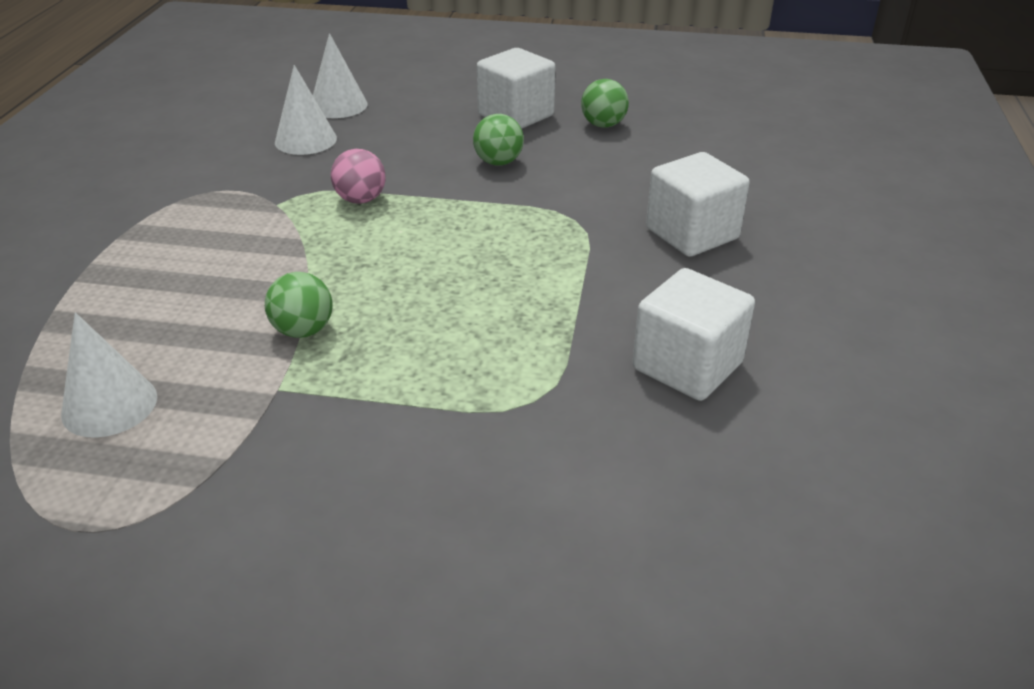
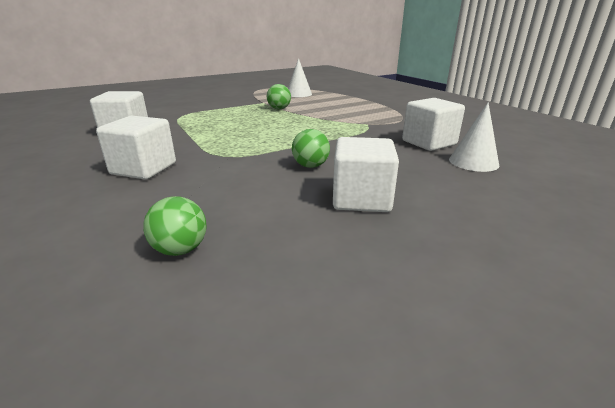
camera: 140 degrees right, 10 degrees down
white cone [275,65,337,155] -> white cube [402,98,465,151]
pink ball [331,149,386,204] -> none
green ball [581,79,629,128] -> green ball moved to [143,196,207,256]

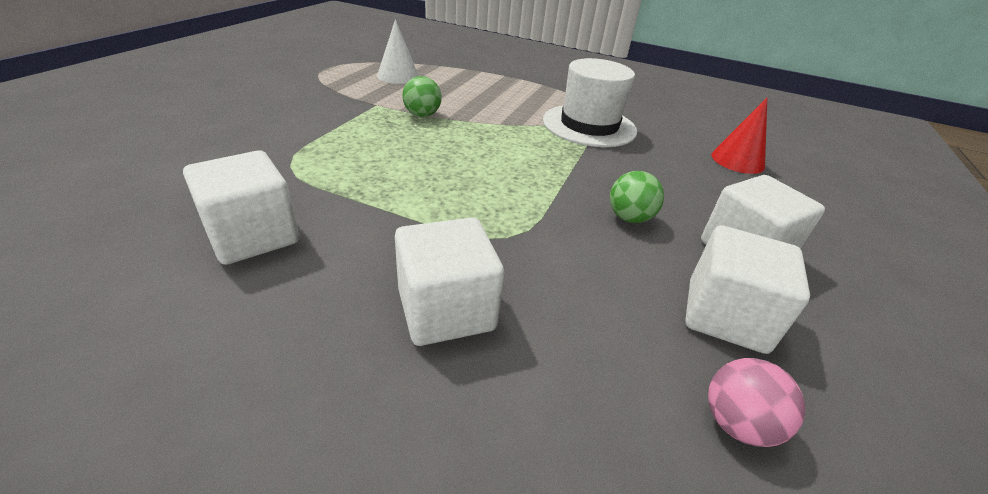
camera: 40 degrees left, 10 degrees up
green ball [143,196,207,256] -> pink ball [708,358,805,447]
white cube [402,98,465,151] -> white cube moved to [685,225,810,354]
white cone [449,103,499,172] -> red cone [711,98,767,174]
none -> white hat [543,58,637,147]

